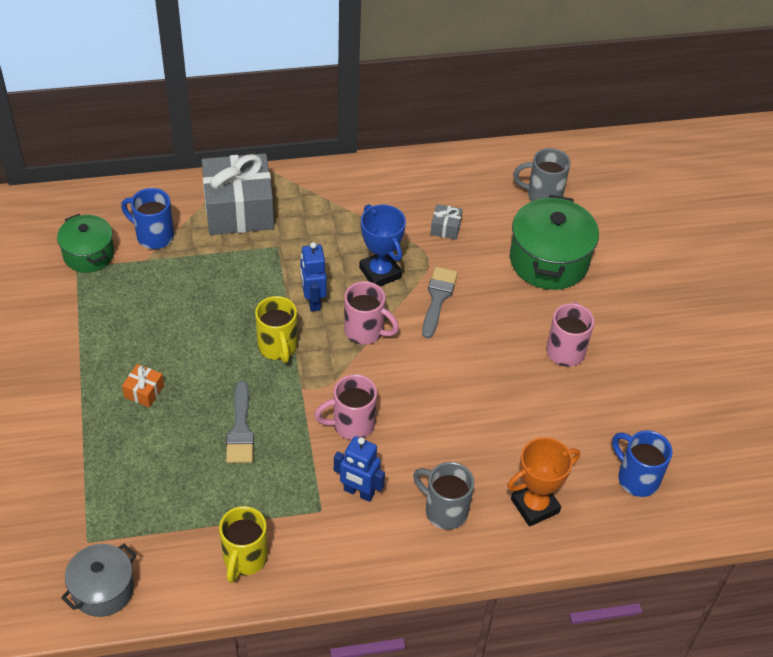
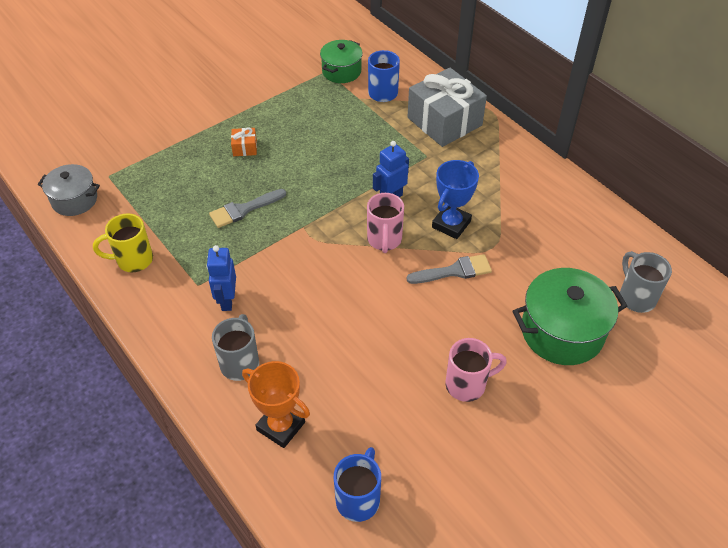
camera: 65 degrees right, 0 degrees up
yellow mug [255,296,297,363] -> none
pink mug [314,374,377,440] -> none
grey gift [430,204,463,240] -> none

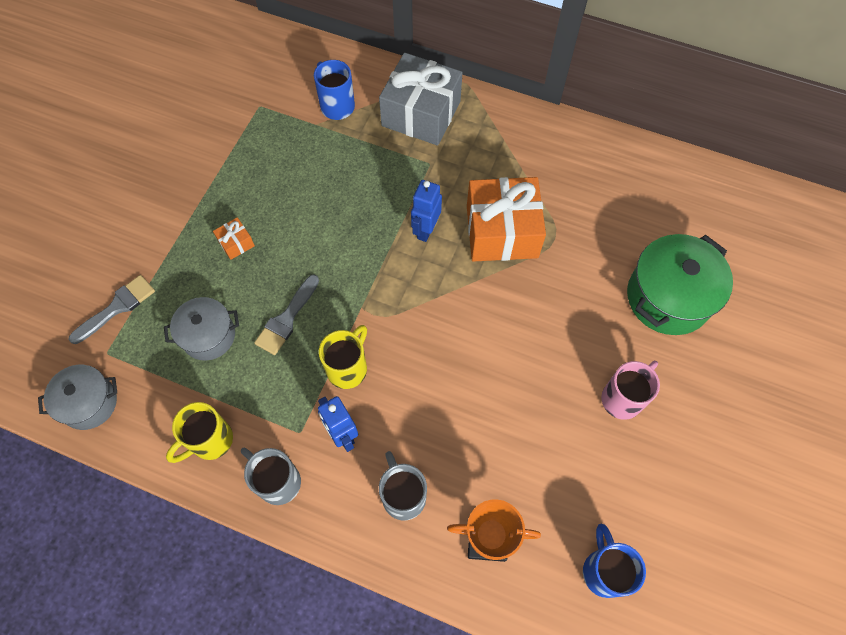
camera: 30 degrees left, 15 degrees up
green pot [320,40,363,83] -> none
pink mug [367,193,404,253] -> none
grey brush [407,254,492,284] -> grey brush moved to [68,275,155,344]
blue trophy [432,160,479,239] -> orange gift [467,177,546,262]
grey mug [620,251,672,313] -> grey mug moved to [241,448,301,505]
none -> grey pot [164,297,239,361]
none -> yellow mug [319,325,367,389]

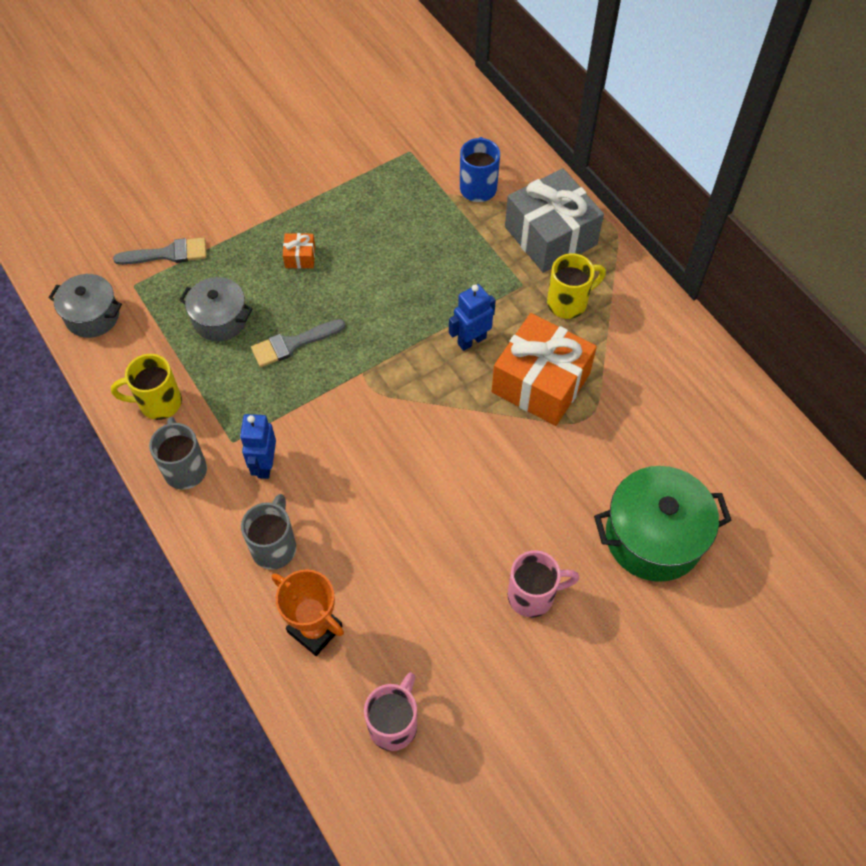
camera: 35 degrees right, 5 degrees down
yellow mug [319,325,367,389] -> yellow mug moved to [547,253,606,319]
blue mug [583,524,646,598] -> pink mug [364,672,417,751]

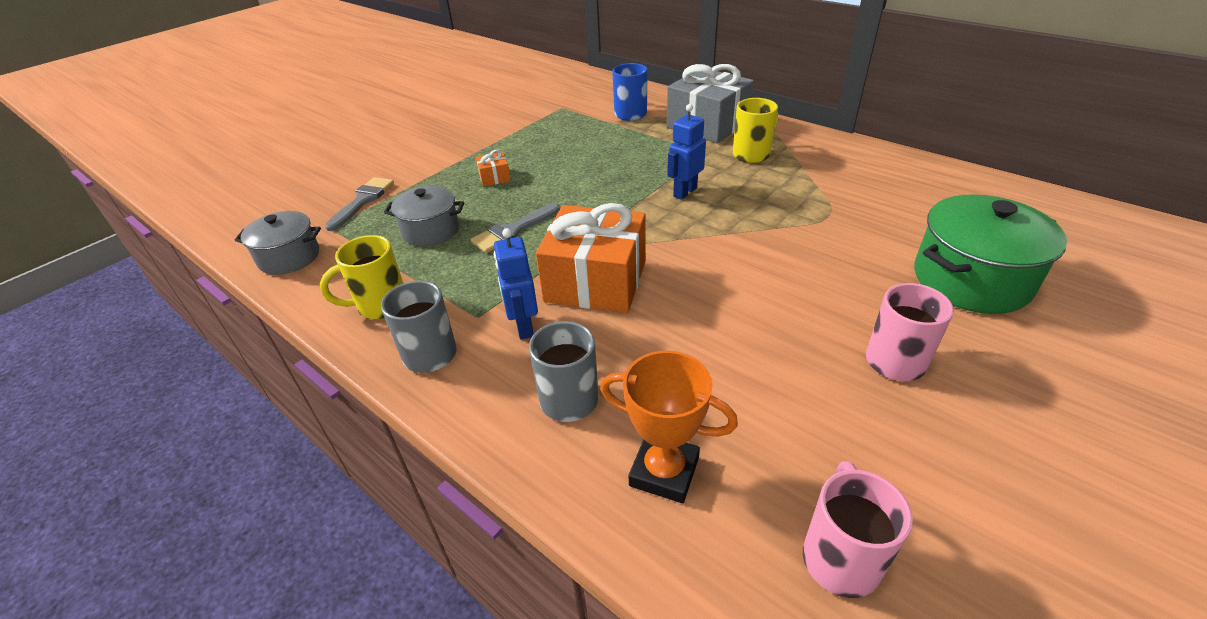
camera: 15 degrees left, 20 degrees down
grey brush [113,238,207,265] -> grey brush turned 45 degrees counterclockwise [325,177,394,231]
orange gift [492,313,597,426] -> orange gift moved to [536,203,646,313]

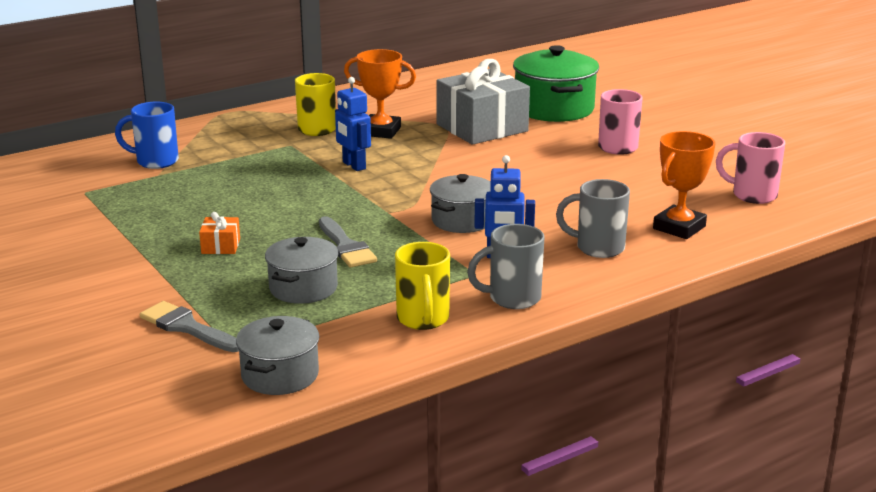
camera: 75 degrees left, 15 degrees down
orange gift [536,203,646,313] -> grey pot [430,174,491,233]
grey gift [667,64,754,143] -> grey gift moved to [436,59,530,145]
none -> orange trophy [344,49,416,139]

